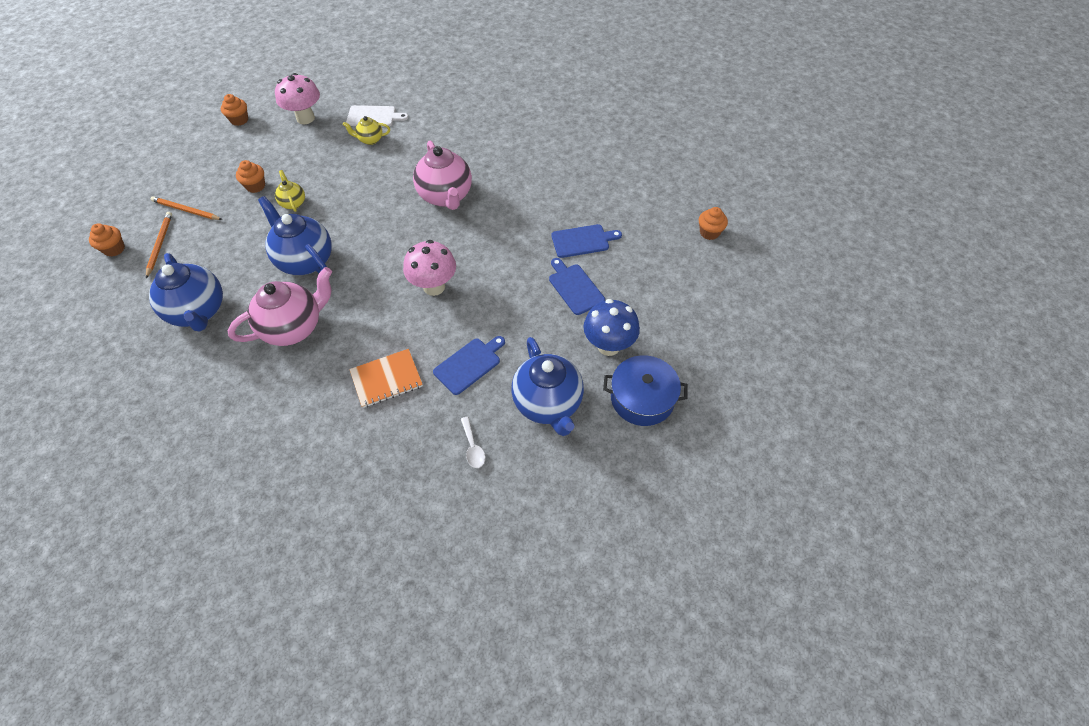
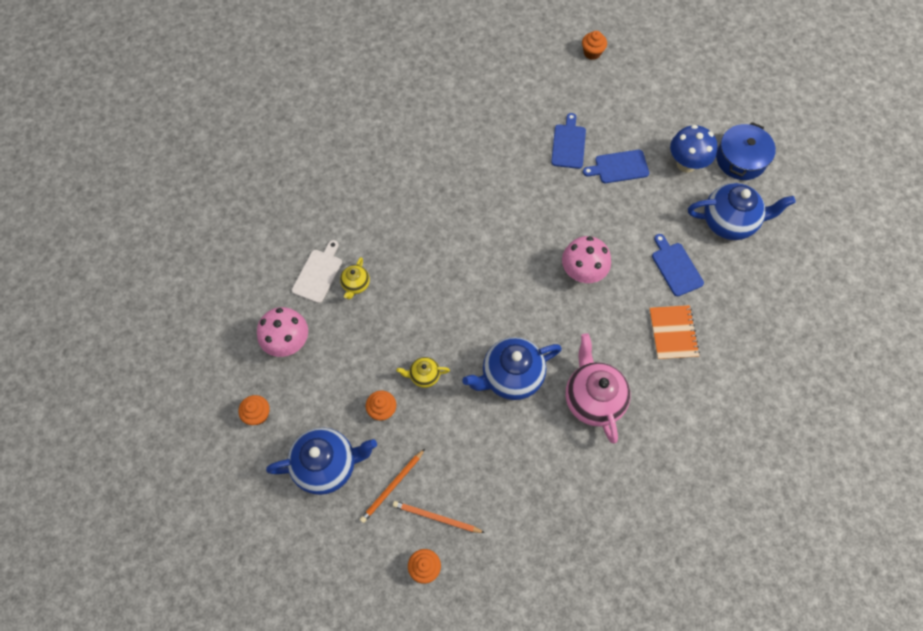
camera: 70 degrees left, 10 degrees up
blue teapot [149,253,223,331] -> blue teapot moved to [266,427,377,495]
pink teapot [413,141,472,210] -> none
white spoon [461,417,486,468] -> none

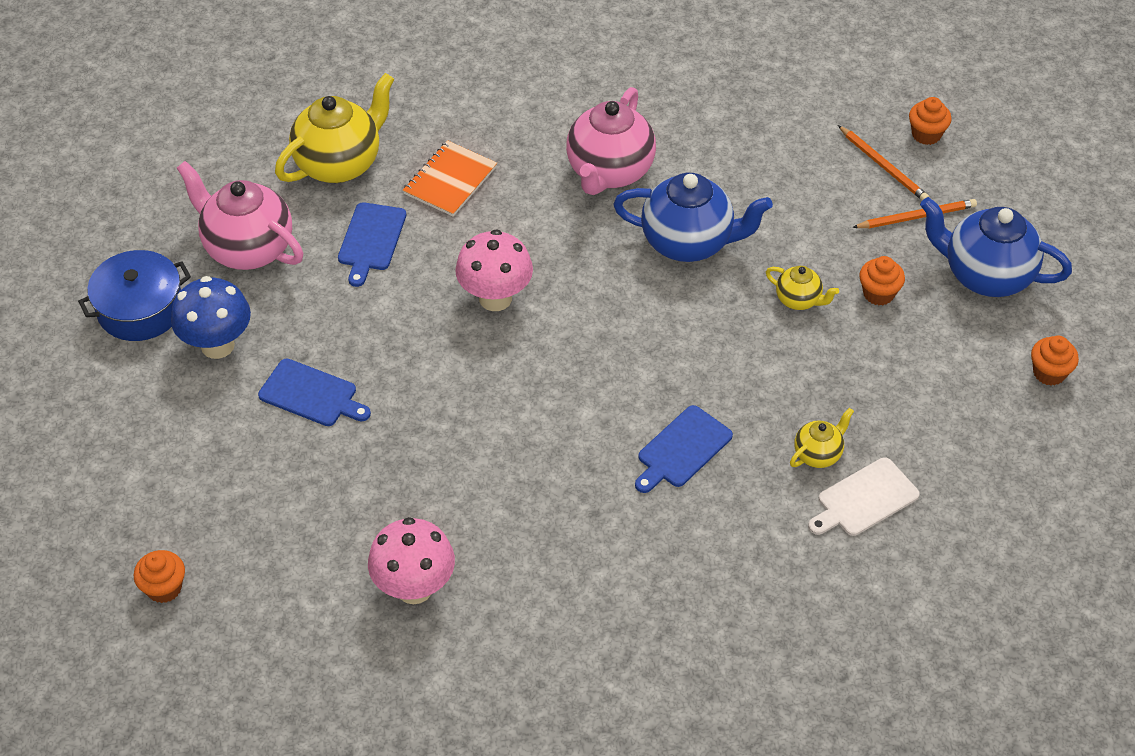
camera: 145 degrees left, 15 degrees down
pink mushroom [257,307,308,357] -> pink mushroom moved to [368,517,455,604]
blue cutting board [551,113,586,169] -> blue cutting board moved to [635,405,733,493]
blue teapot [688,183,796,240] -> pink teapot [177,161,303,270]
none -> yellow teapot [275,73,394,183]

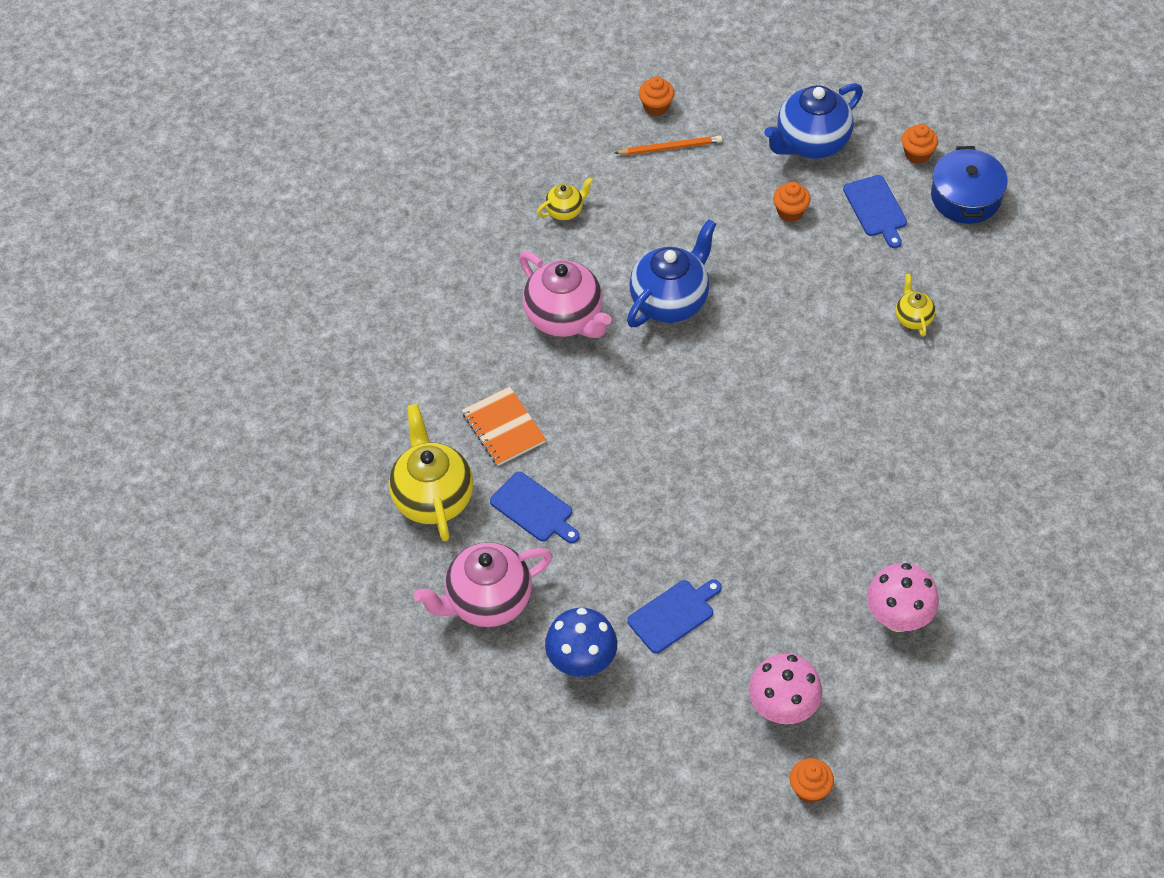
camera: 60 degrees left, 5 degrees up
blue pot [78,250,191,341] -> blue pot moved to [931,146,1007,224]
pink mushroom [455,229,533,311] -> pink mushroom moved to [749,653,822,724]
blue cutting board [635,405,733,493] -> blue cutting board moved to [843,175,907,248]
yellow teapot [766,266,839,310] -> yellow teapot moved to [537,177,593,220]
white cutting board [808,457,920,536] -> none
orange pencil [852,199,977,228] -> none

